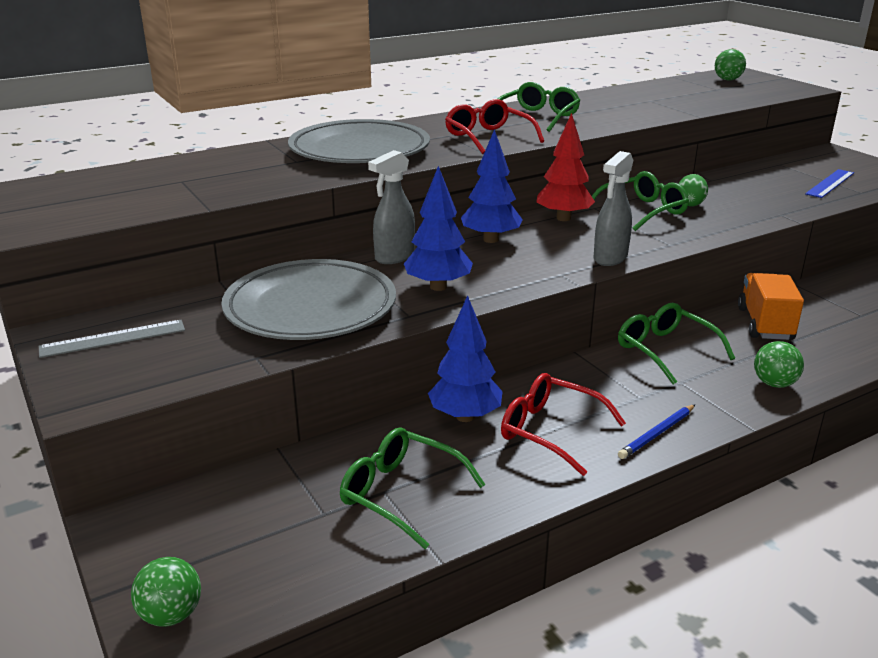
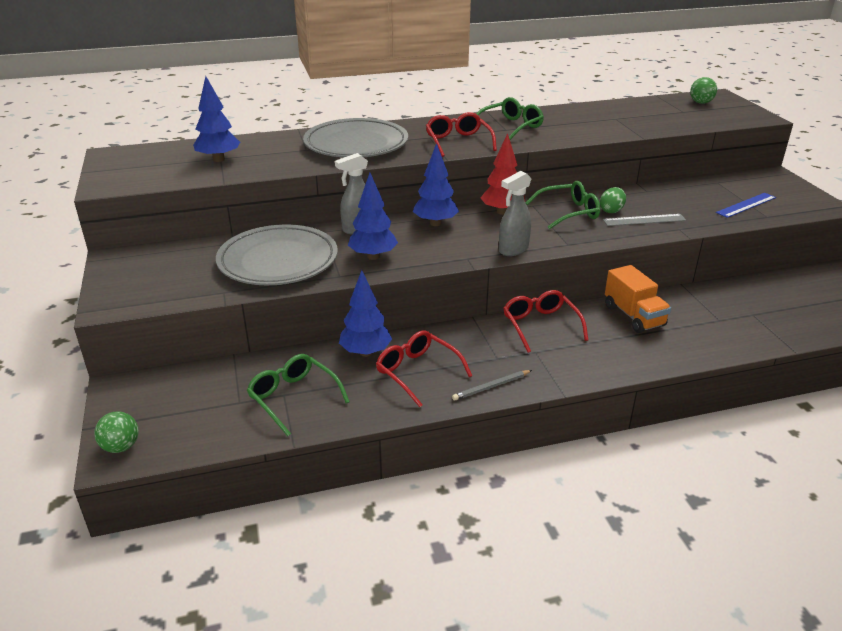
camera: 15 degrees right, 5 degrees up
grey ruler [39,320,185,358] -> grey ruler moved to [603,214,686,226]
green glasses [618,303,735,385] -> red glasses [504,290,588,353]
blue pencil [618,404,695,459] -> grey pencil [452,370,532,401]
orange truck [738,273,804,340] -> orange truck turned 135 degrees clockwise [605,265,671,333]
green ball [754,341,804,388] -> none
none -> blue tree [193,76,240,162]

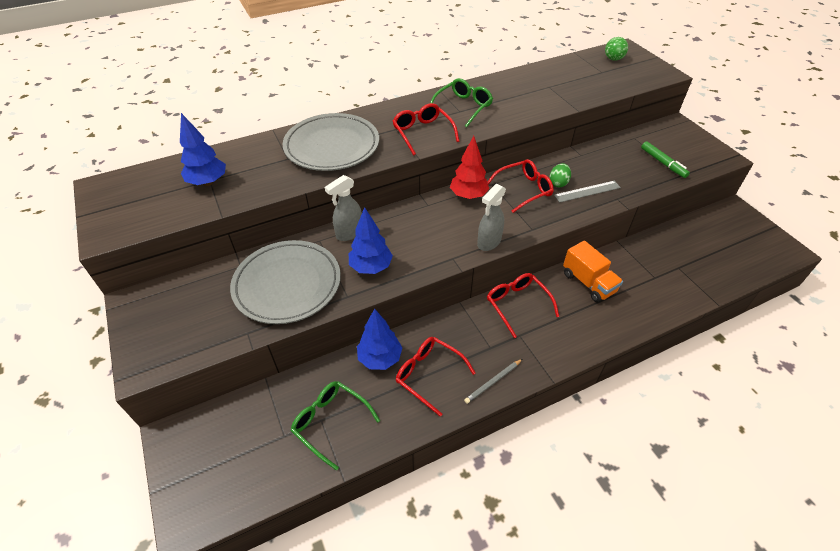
camera: 10 degrees left, 15 degrees up
green ball [94,412,139,453] -> none
blue tree [413,143,459,226] -> none
green glasses [526,181,600,229] -> red glasses [487,159,554,213]
blue ruler [716,193,776,218] -> green marker [641,141,690,178]

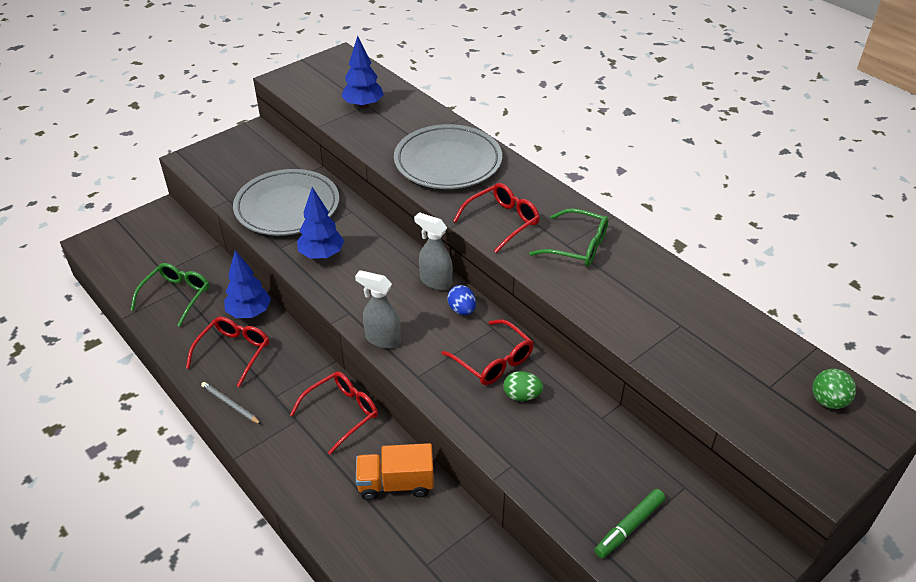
camera: 75 degrees right, 5 degrees down
grey spray bottle [325,175,362,241] -> grey spray bottle moved to [414,212,453,290]
red tree [450,136,489,199] -> blue egg [447,285,476,315]
grey ruler [554,181,621,203] -> none
orange truck [563,240,623,302] -> orange truck turned 45 degrees clockwise [356,443,434,500]

